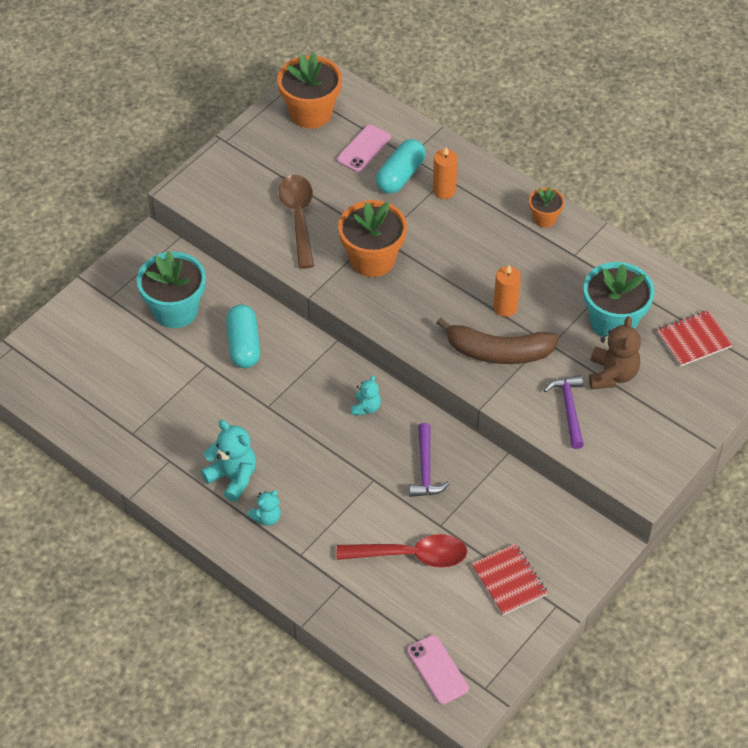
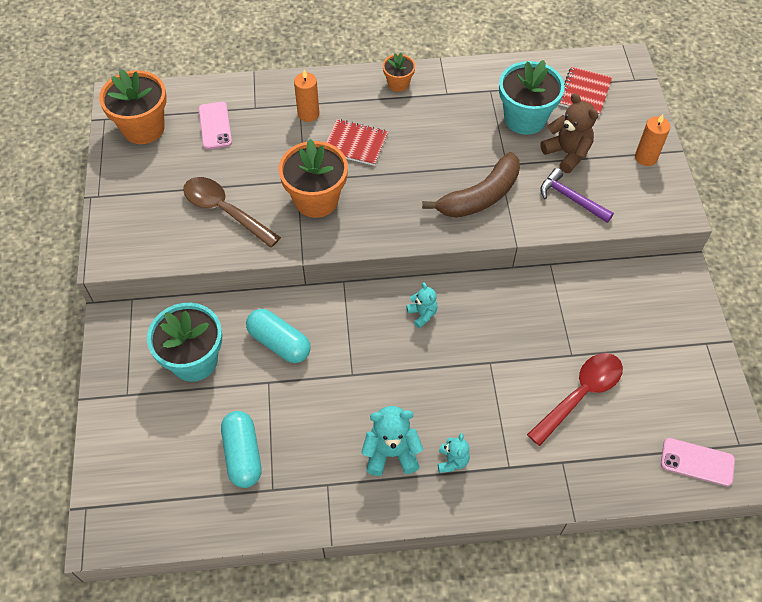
camera: 45 degrees left, 5 degrees up
turquoise capsule [376,139,426,194] -> turquoise capsule moved to [221,411,262,488]
purple hammer [409,423,450,497] -> none
red notebook [471,543,548,615] -> red notebook moved to [326,119,388,166]
orange candle [493,265,521,317] -> orange candle moved to [635,114,670,166]

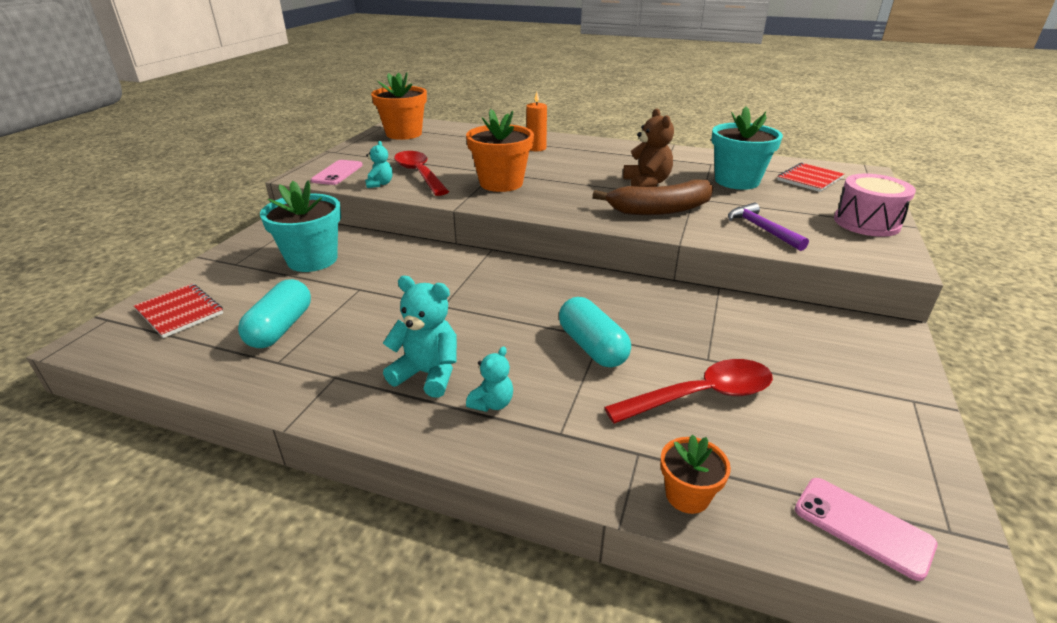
camera: 25 degrees right, 25 degrees down
brown spoon [183,177,281,248] -> red spoon [394,151,449,196]
pink phone [198,102,232,150] -> pink phone moved to [311,160,363,185]
turquoise capsule [246,309,311,363] -> turquoise capsule moved to [559,297,631,367]
red notebook [326,119,388,166] -> red notebook moved to [133,284,223,338]
orange flower pot [383,53,415,92] -> orange flower pot moved to [661,434,731,514]
turquoise teddy bear [406,282,438,328] -> turquoise teddy bear moved to [365,141,392,188]
brown teddy bear [540,93,598,173] -> brown teddy bear moved to [623,108,674,187]
orange candle [635,114,670,166] -> pink drum [834,174,916,237]

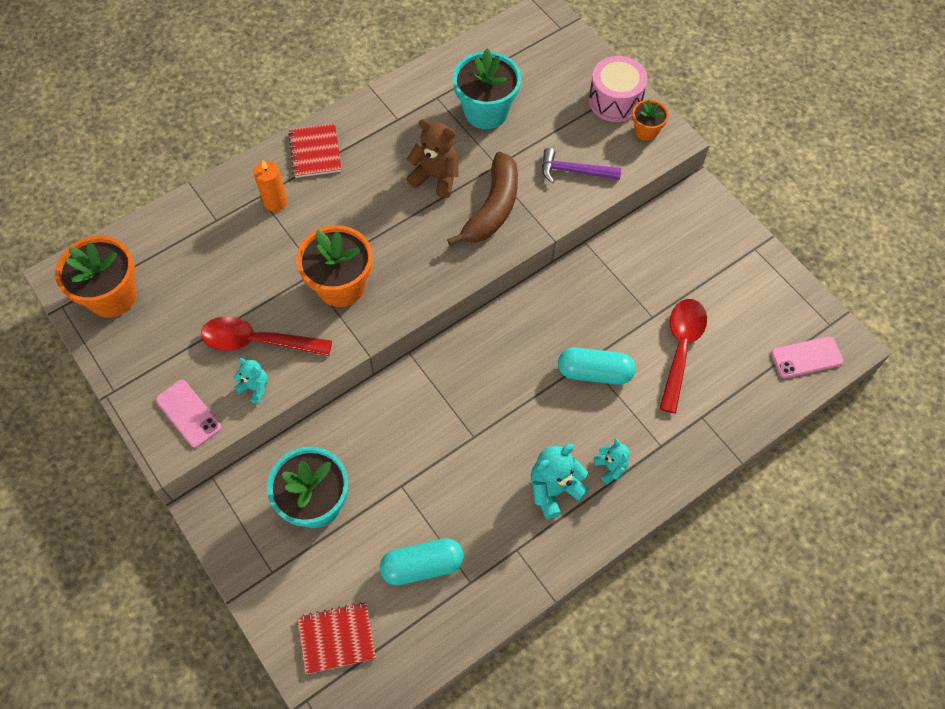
camera: 55 degrees left, 30 degrees up
turquoise capsule [238,279,311,348] -> turquoise capsule turned 60 degrees counterclockwise [380,538,464,586]
orange flower pot [661,434,731,514] -> orange flower pot moved to [632,99,669,141]
red notebook [777,162,845,192] -> red notebook moved to [288,123,341,178]

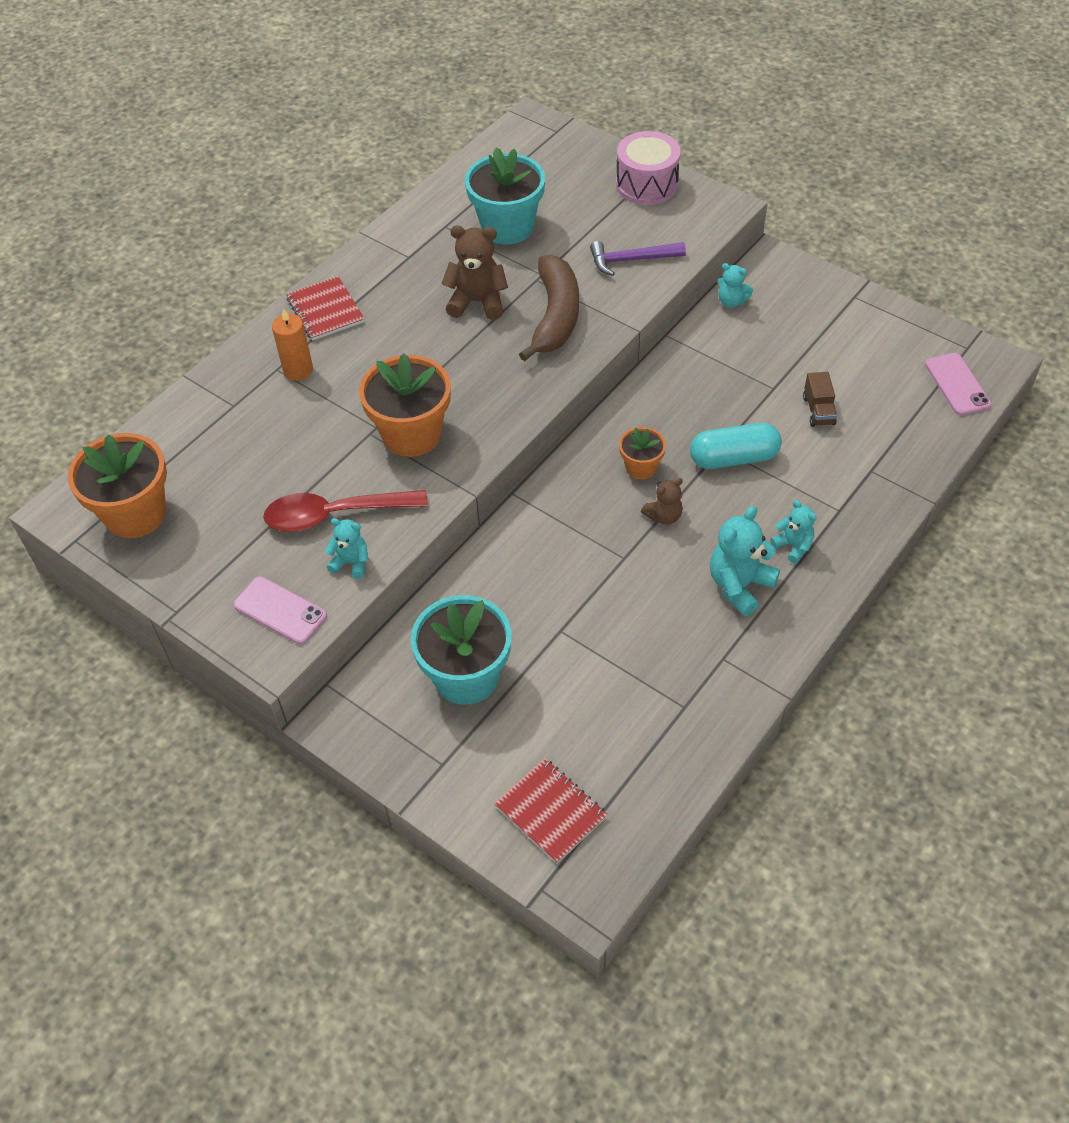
camera: 15 degrees left, 10 degrees down
red notebook [297,602,376,674] -> red notebook turned 75 degrees clockwise [494,758,608,864]
turquoise capsule [380,538,464,586] -> none
orange flower pot [632,99,669,141] -> orange flower pot moved to [619,427,666,479]
red spoon [659,299,707,413] -> brown truck [803,372,837,427]
pink phone [771,336,843,378] -> pink phone turned 75 degrees counterclockwise [925,353,991,415]
none -> brown teddy bear [641,478,683,524]
none -> turquoise teddy bear [717,263,753,308]

